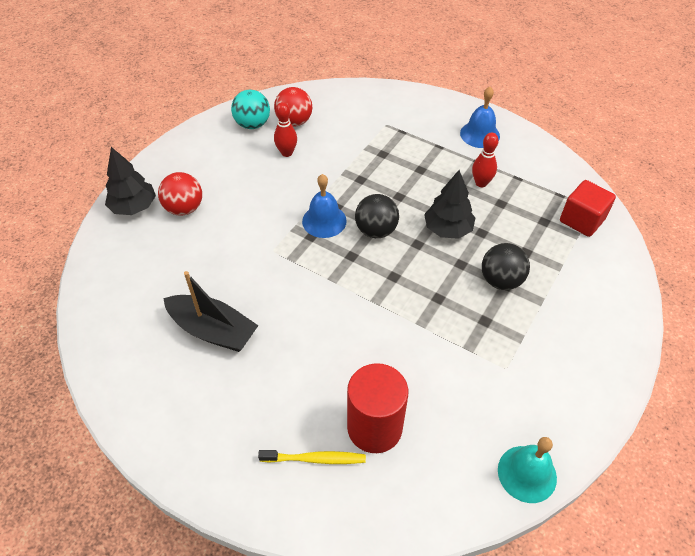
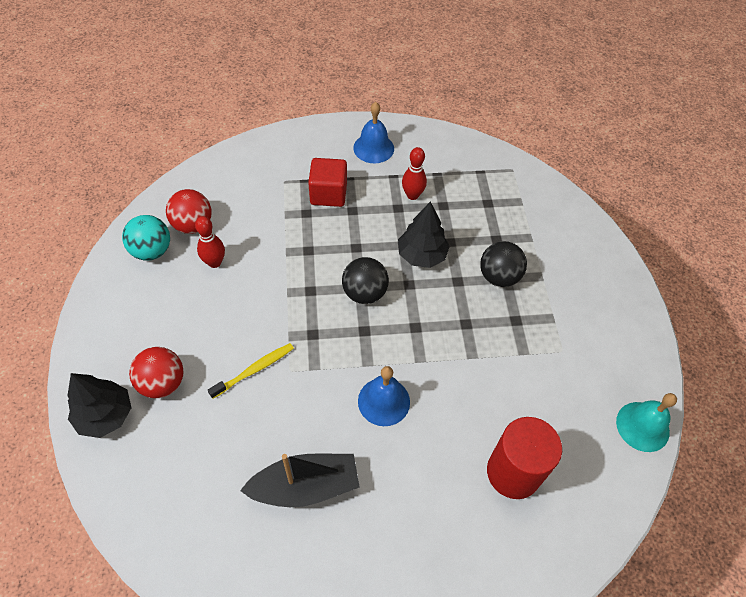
camera: 40 degrees left, 5 degrees up
yellow toothbrush [258,450,366,464] -> yellow toothbrush moved to [208,343,294,399]
blue bell [302,174,347,238] -> blue bell moved to [358,366,410,426]
red cube [560,180,616,237] -> red cube moved to [308,158,347,207]

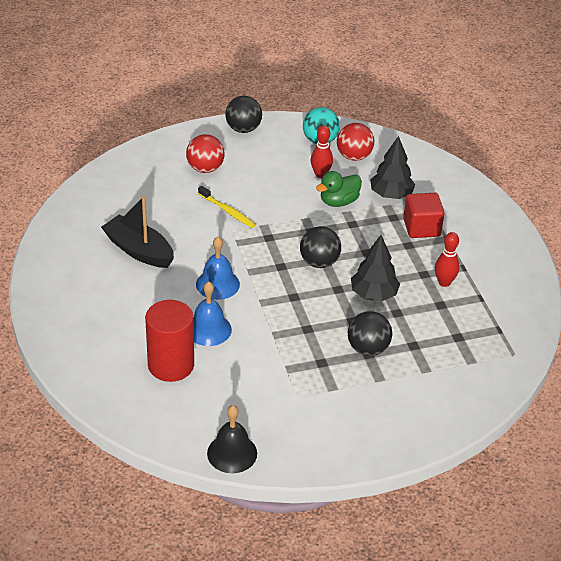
camera: 80 degrees right, 15 degrees down
black tree [68,373,131,438] -> black tree moved to [370,136,415,199]
black boat [240,453,360,507] -> black boat turned 150 degrees clockwise [101,196,174,268]
blue bell [353,102,394,163] -> blue bell moved to [194,281,232,346]
turquoise bell [616,393,677,452] -> black bell [207,405,257,473]
none -> black ball [225,96,262,133]
none -> green duck [316,171,362,207]

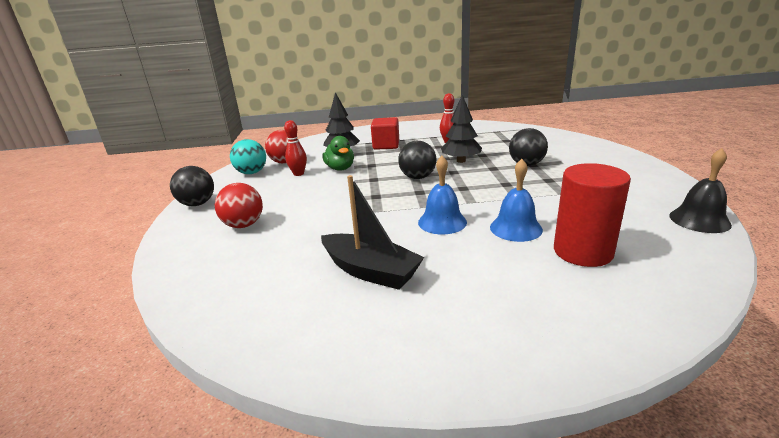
camera: 75 degrees left, 15 degrees down
black boat [101,196,174,268] -> black boat turned 105 degrees counterclockwise [321,175,424,290]
yellow toothbrush [198,186,256,228] -> none

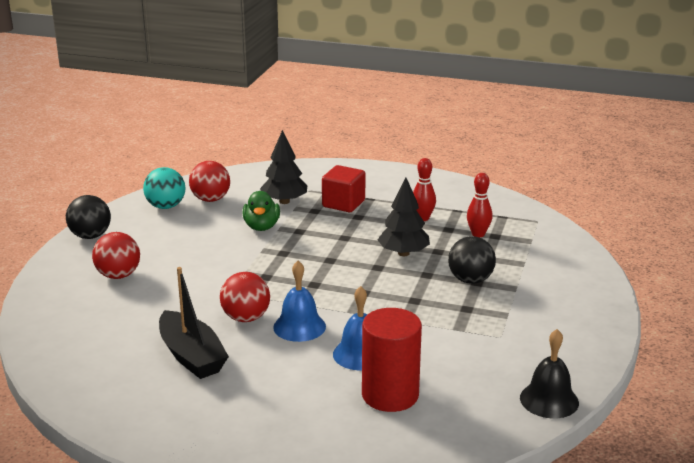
camera: 20 degrees right, 0 degrees up
red bowling pin [284,120,307,176] -> red bowling pin moved to [467,173,493,237]
black ball [398,141,437,179] -> none
none -> red ball [220,272,270,322]

